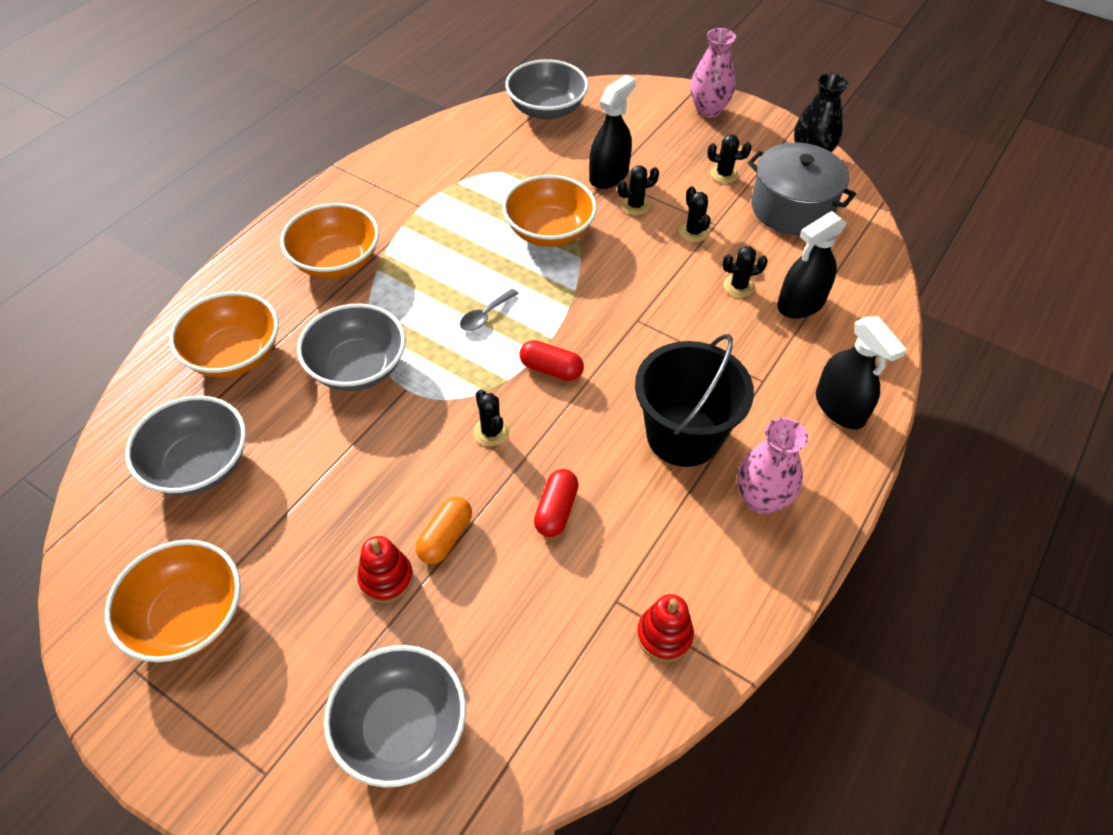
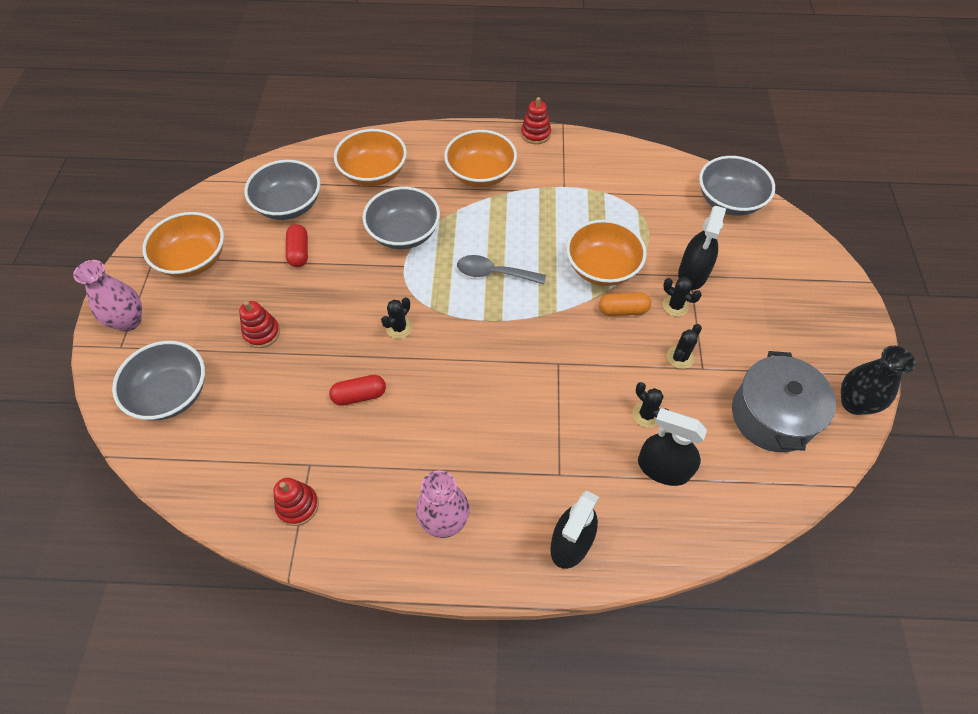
camera: 60 degrees right, 5 degrees up
orange capsule [416,497,472,564] -> orange capsule moved to [599,292,651,316]
grey spoon [460,289,519,331] -> grey spoon [457,255,546,284], size x1.52
red capsule [520,340,584,381] -> red capsule moved to [286,224,308,267]
black spray bottle [589,75,636,189] -> black spray bottle turned 105 degrees clockwise [678,206,726,290]
black bucket [635,334,754,467] -> none
pink vase [690,28,736,118] -> pink vase moved to [73,260,142,331]
black cactus [707,134,752,183] -> none
none -> red stacking toy [521,97,551,144]

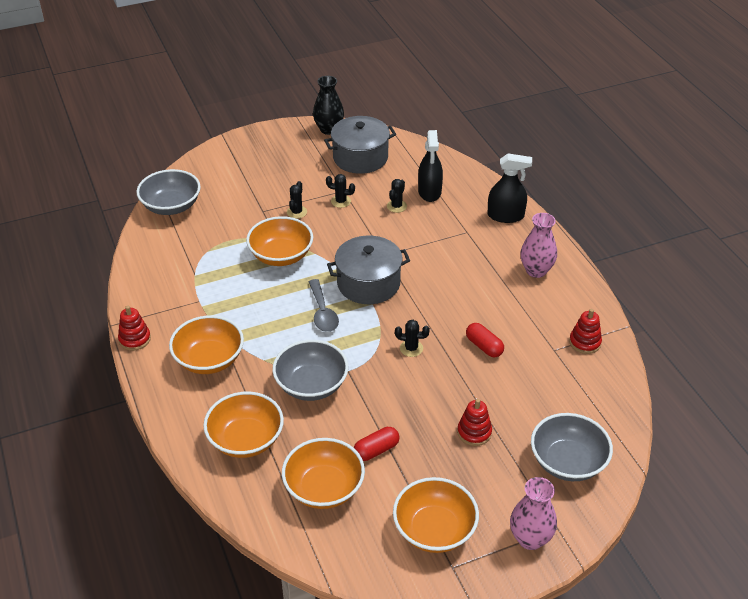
camera: 115 degrees left, 15 degrees down
grey bowl [244,160,321,220] -> orange bowl [282,438,365,509]
orange capsule [599,292,651,316] -> none
black spray bottle [678,206,726,290] -> none
none -> grey pot [327,236,410,304]

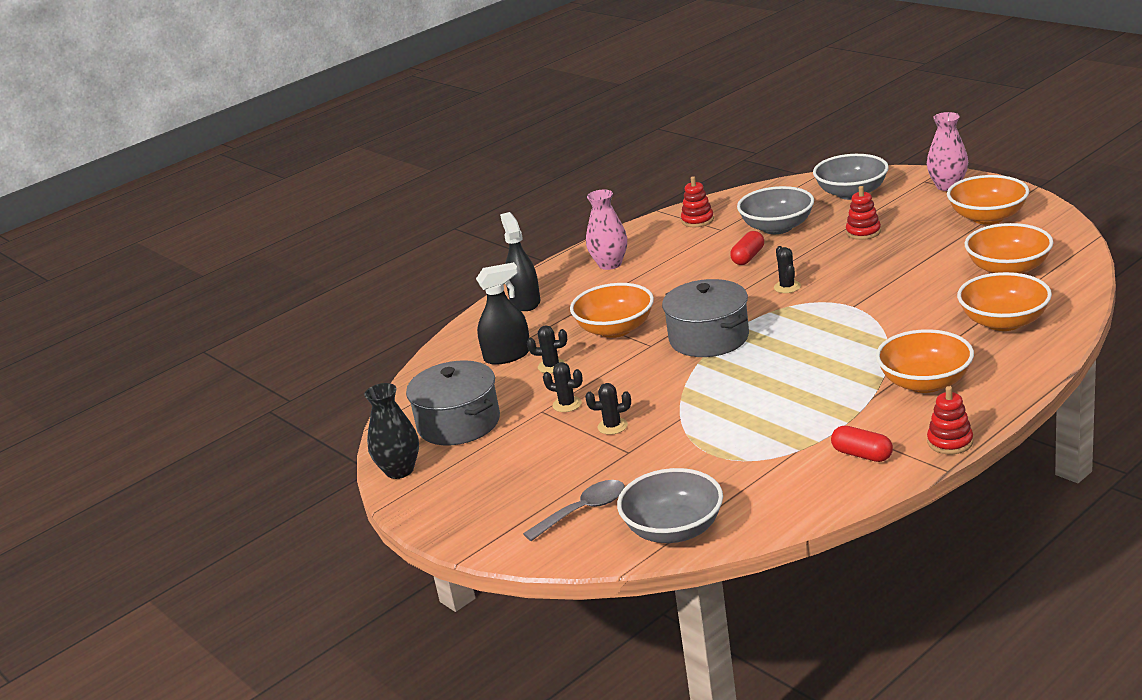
camera: 105 degrees left, 15 degrees down
orange bowl [246,216,313,266] -> orange bowl moved to [570,283,654,338]
grey bowl [272,340,348,401] -> grey bowl moved to [737,186,814,234]
grey spoon [309,279,339,332] -> grey spoon moved to [523,480,625,541]
black cactus [326,174,355,208] -> black cactus turned 60 degrees counterclockwise [543,362,583,412]
red capsule [354,427,400,461] -> red capsule moved to [831,426,893,462]

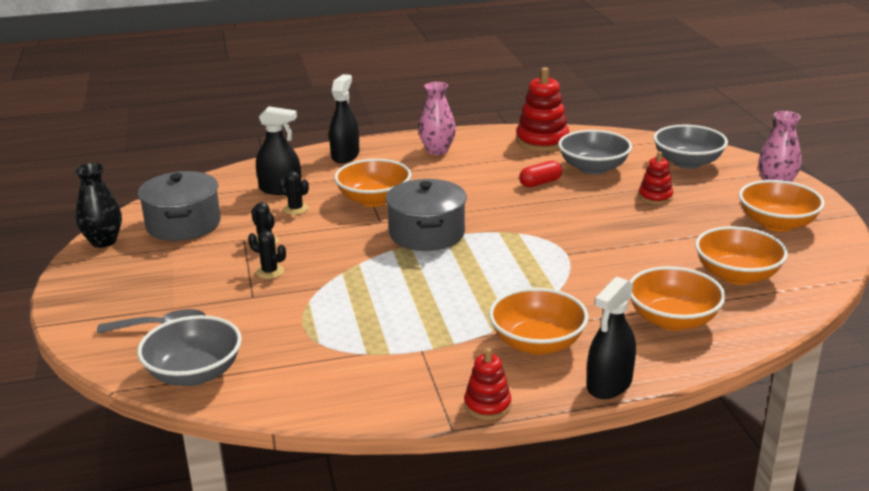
camera: 25 degrees right, 0 degrees up
red stacking toy [681,176,714,227] -> red stacking toy [516,67,569,151], size x1.75
black cactus [774,246,801,293] -> none
red capsule [831,426,893,462] -> none
none -> black spray bottle [587,277,636,399]

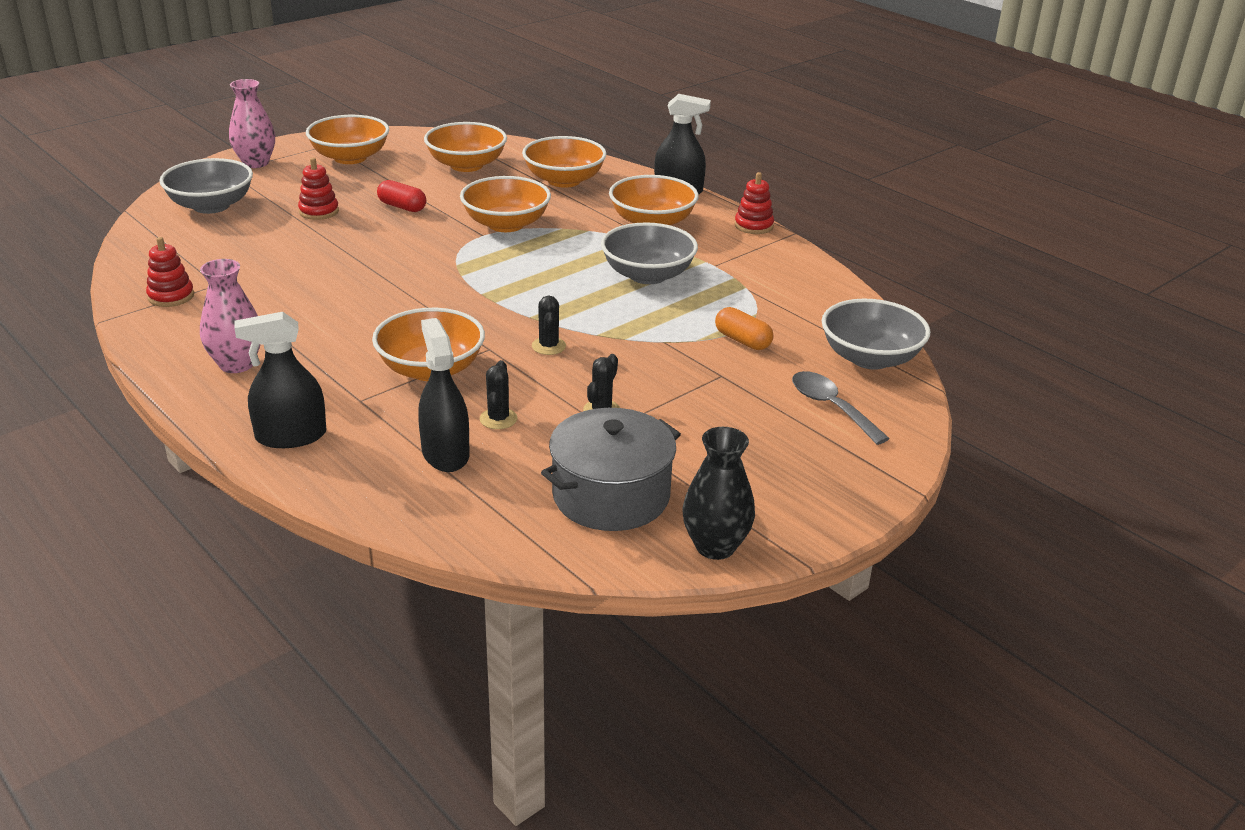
camera: 120 degrees left, 5 degrees up
black cactus [248,231,286,279] -> black cactus moved to [532,296,566,355]
grey pot [386,179,467,251] -> none
red stacking toy [516,67,569,151] -> red stacking toy [146,237,194,307], size x0.57
red capsule [519,161,562,187] -> red capsule moved to [377,180,426,212]
grey bowl [558,130,632,175] -> grey bowl moved to [601,222,698,284]
none -> orange bowl [460,176,551,232]
none -> orange capsule [715,307,773,350]

